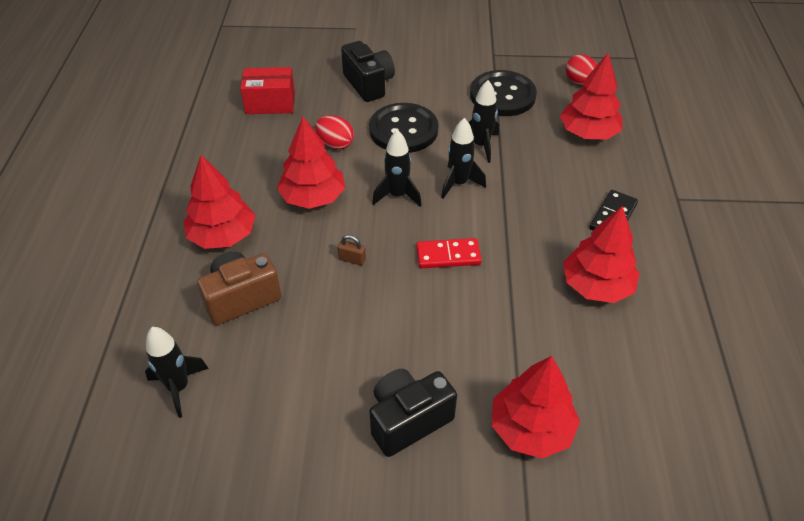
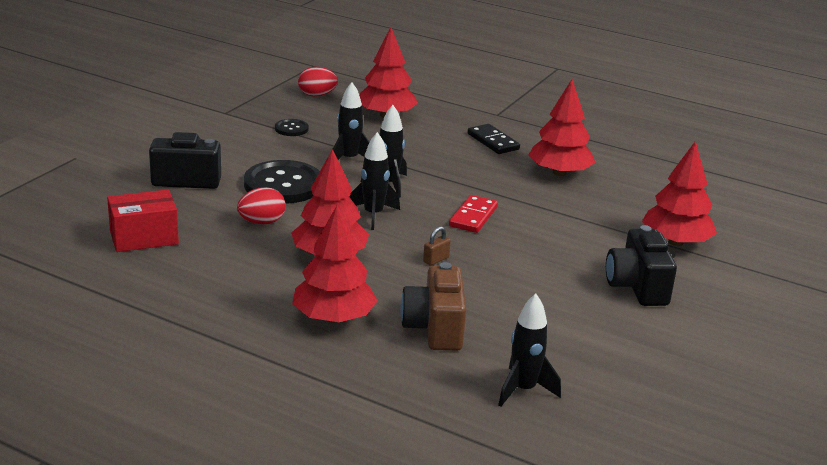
camera: 65 degrees left, 20 degrees down
red box [240,67,295,114] -> red box turned 45 degrees clockwise [107,189,179,252]
black button [470,70,537,116] -> black button [275,119,309,136], size x0.47

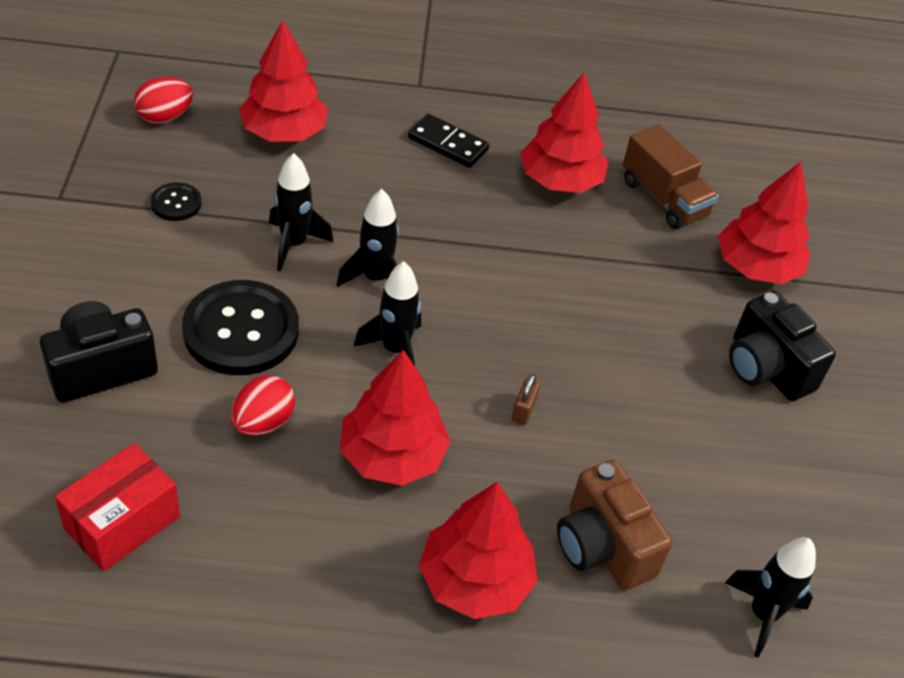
camera: 30 degrees left, 20 degrees up
red domino [449,195,498,233] -> none
none -> brown truck [623,124,719,229]

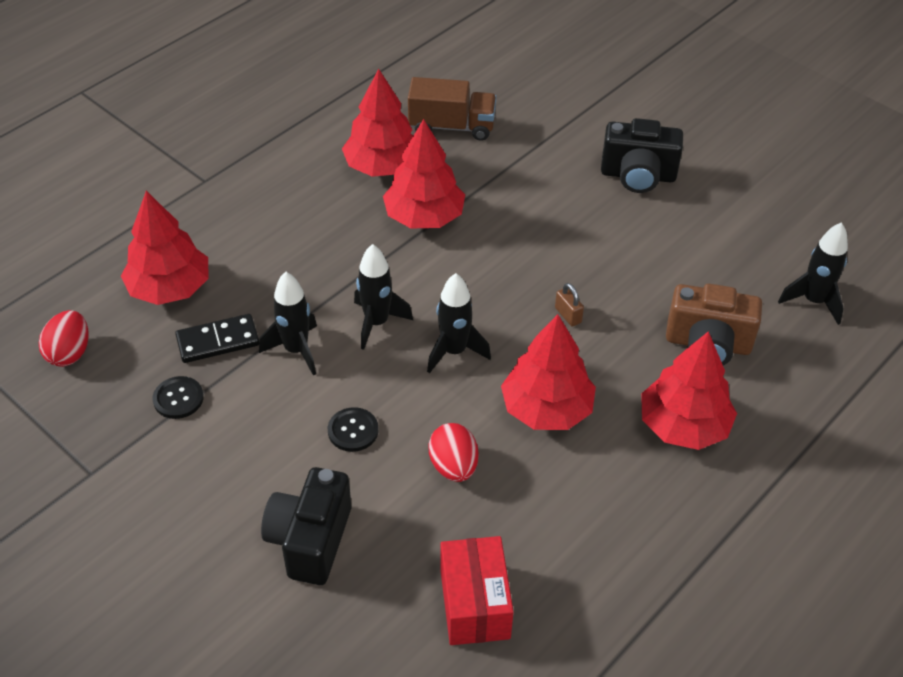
camera: 45 degrees left, 0 degrees up
black button [182,280,299,375] -> black button [328,407,378,452], size x0.47
black domino [408,114,489,168] -> black domino moved to [175,314,259,363]
red tree [718,162,810,284] -> red tree moved to [383,119,465,228]

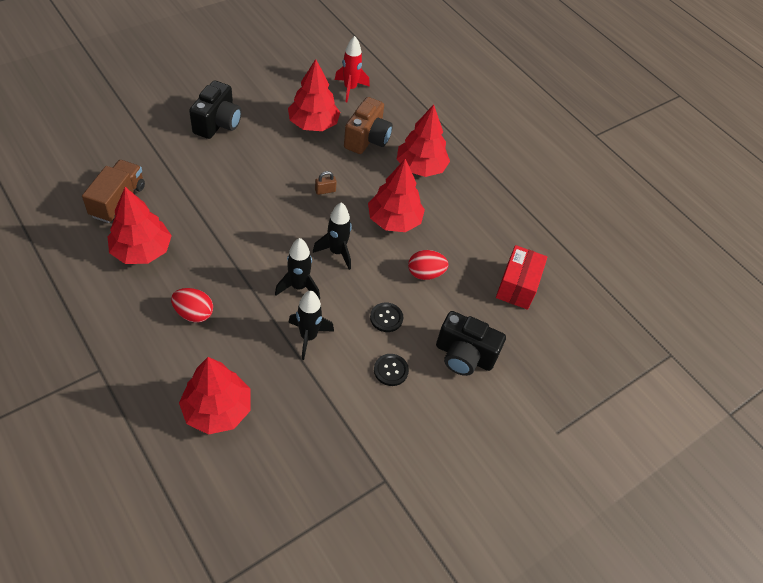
camera: 85 degrees left, 5 degrees up
red egg [39,310,88,367] -> red egg moved to [171,288,213,323]
black button [153,376,204,419] -> black button moved to [374,354,409,386]
black domino [175,314,259,363] -> none
red tree [383,119,465,228] -> red tree moved to [288,59,340,131]
red box [440,536,514,645] -> red box turned 75 degrees counterclockwise [496,245,547,310]
black rocket [778,222,848,325] -> red rocket [335,36,370,102]

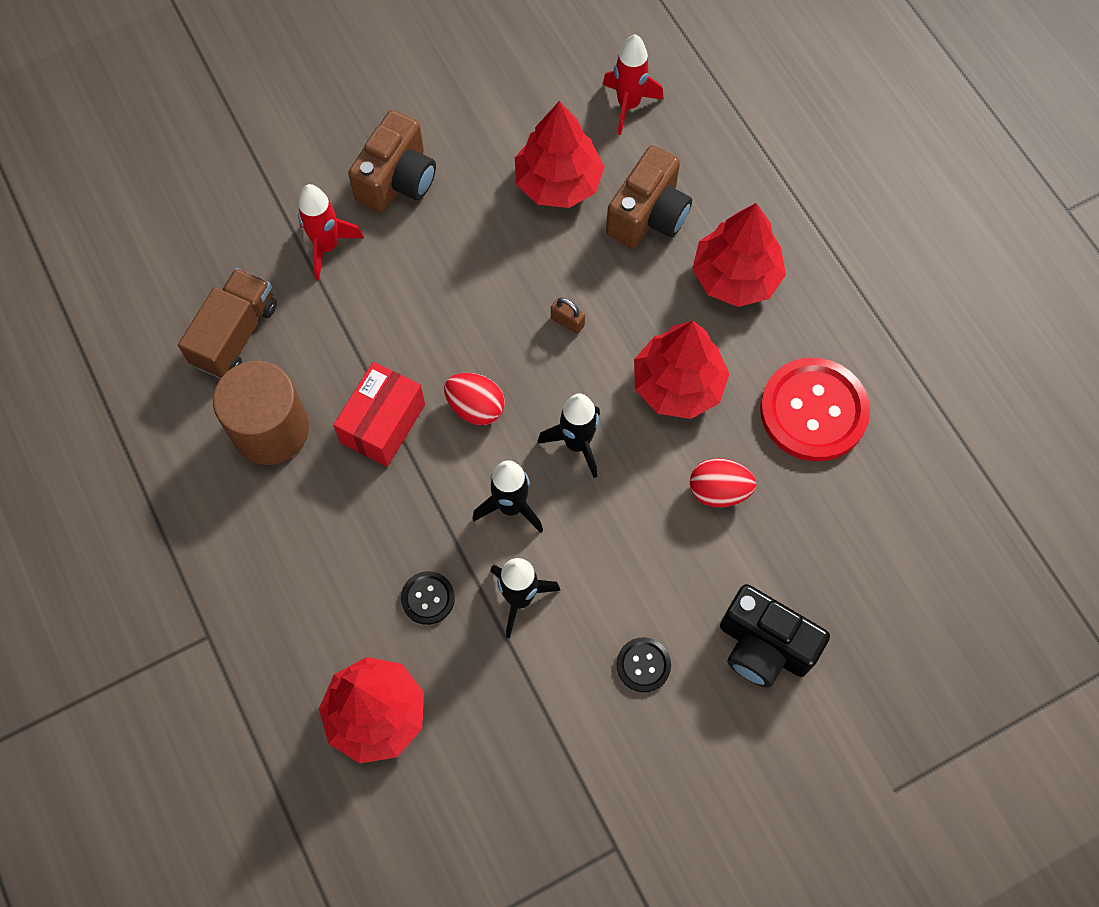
camera: 15 degrees right, 15 degrees up
red tree [107,187,172,264] -> brown cylinder [213,361,309,465]
red egg [171,288,213,323] -> red egg moved to [444,373,505,425]
black camera [189,81,242,139] -> brown camera [348,110,436,213]
brown padlock [315,171,337,195] -> brown padlock turned 45 degrees clockwise [551,297,585,334]
black button [370,302,403,332] -> black button moved to [401,571,455,625]
red box [496,245,547,310] -> red box moved to [333,362,425,467]
none -> red rocket [298,184,364,280]
none -> red button [760,358,870,461]

